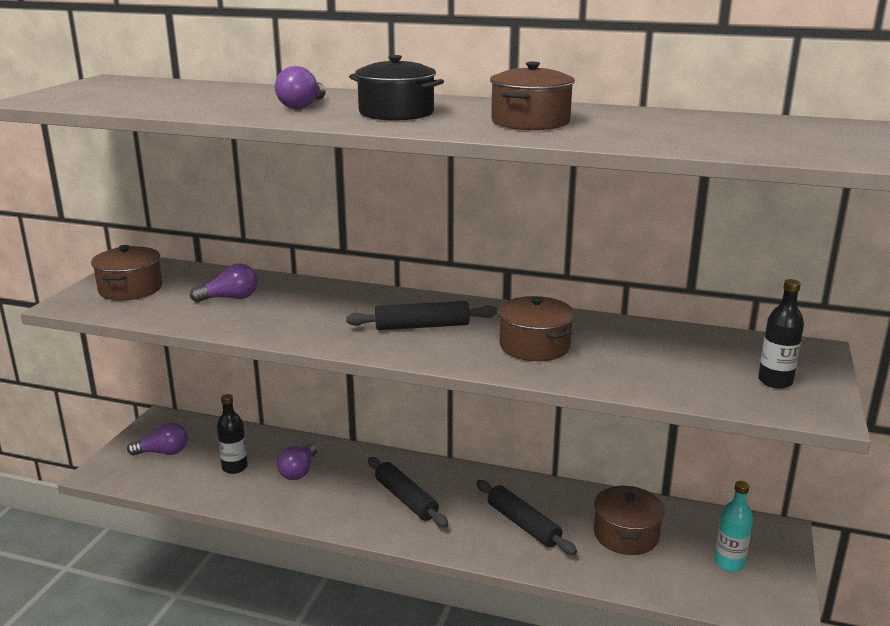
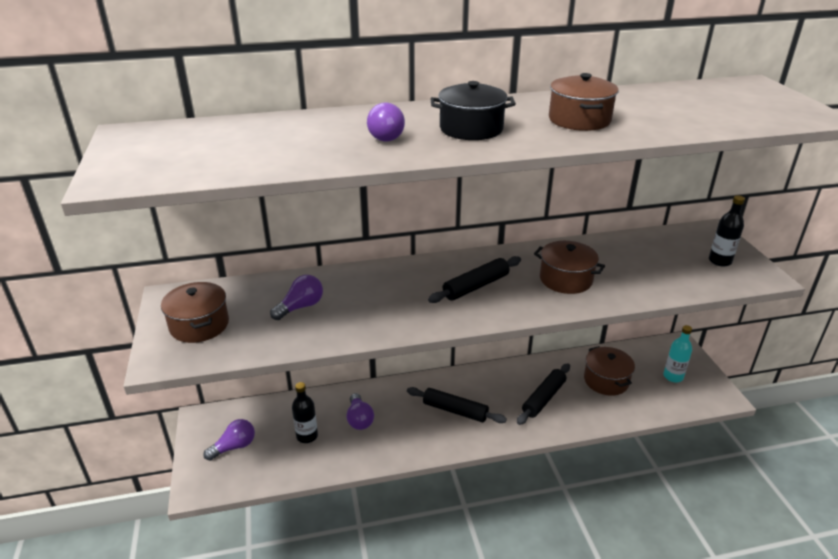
camera: 30 degrees left, 10 degrees up
black rolling pin [476,480,577,555] -> black rolling pin turned 75 degrees counterclockwise [517,363,570,425]

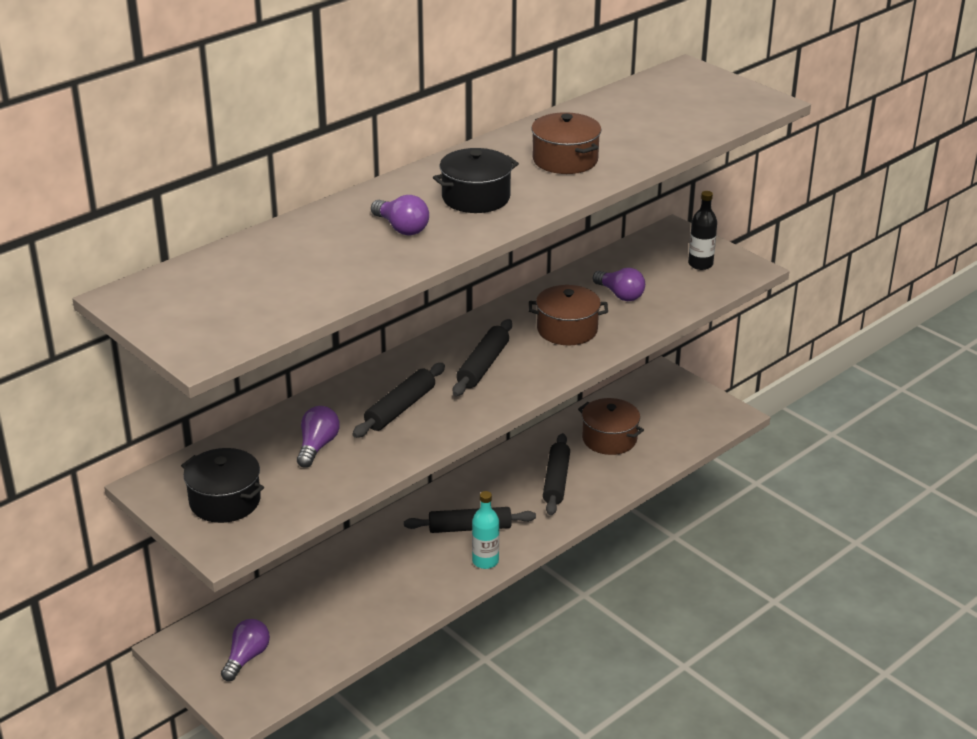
camera: 30 degrees left, 0 degrees up
brown pot [161,282,229,343] -> black pot [181,448,264,523]
black bottle [292,382,318,443] -> none
purple light bulb [346,393,374,430] -> purple light bulb moved to [593,268,645,301]
turquoise bottle [663,325,692,382] -> turquoise bottle moved to [472,491,499,569]
none -> black rolling pin [352,363,445,438]

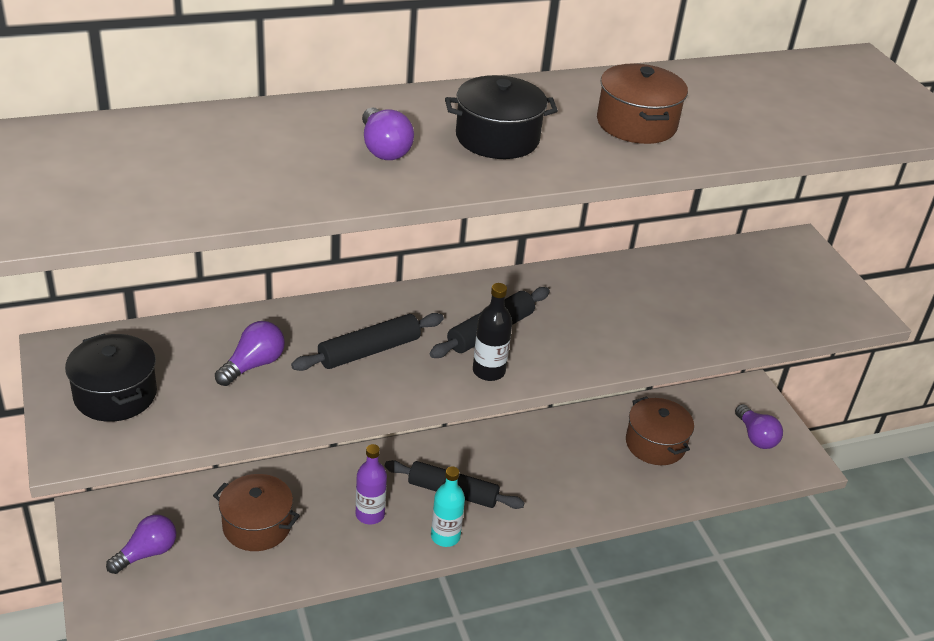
camera: 20 degrees right, 5 degrees up
brown pot [529,285,608,345] -> brown pot moved to [213,474,300,551]
black rolling pin [543,433,570,515] -> none
purple light bulb [593,268,645,301] -> purple light bulb moved to [735,404,783,449]
black bottle [688,191,717,270] -> black bottle moved to [473,283,512,381]
none -> purple bottle [356,444,387,525]

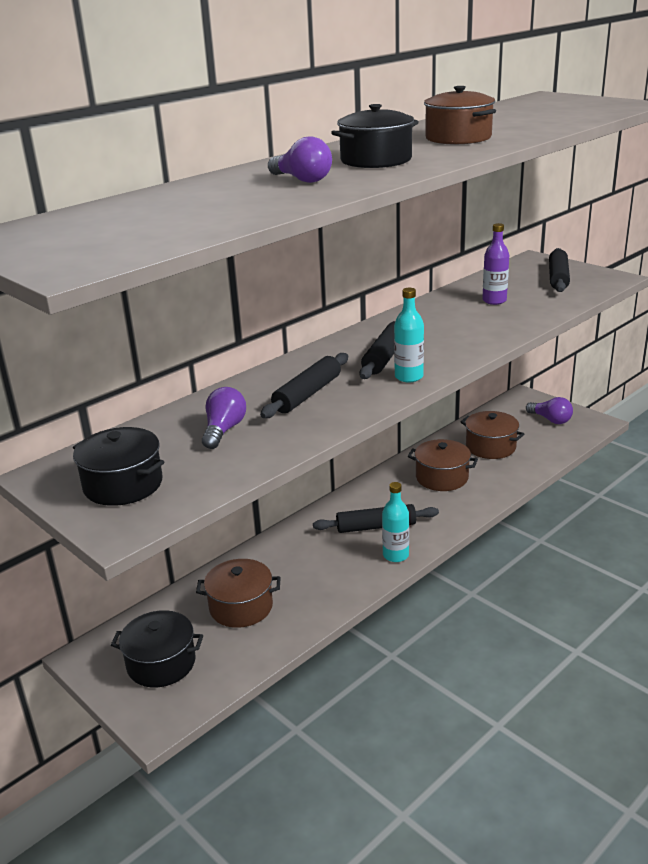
camera: 20 degrees left, 10 degrees down
purple light bulb [106,514,176,574] -> black pot [111,610,203,688]
purple bottle [356,444,387,525] -> purple bottle moved to [482,223,509,305]
black bottle [473,283,512,381] -> turquoise bottle [394,288,424,383]
none -> brown pot [408,439,478,491]
none -> black rolling pin [549,248,570,292]

